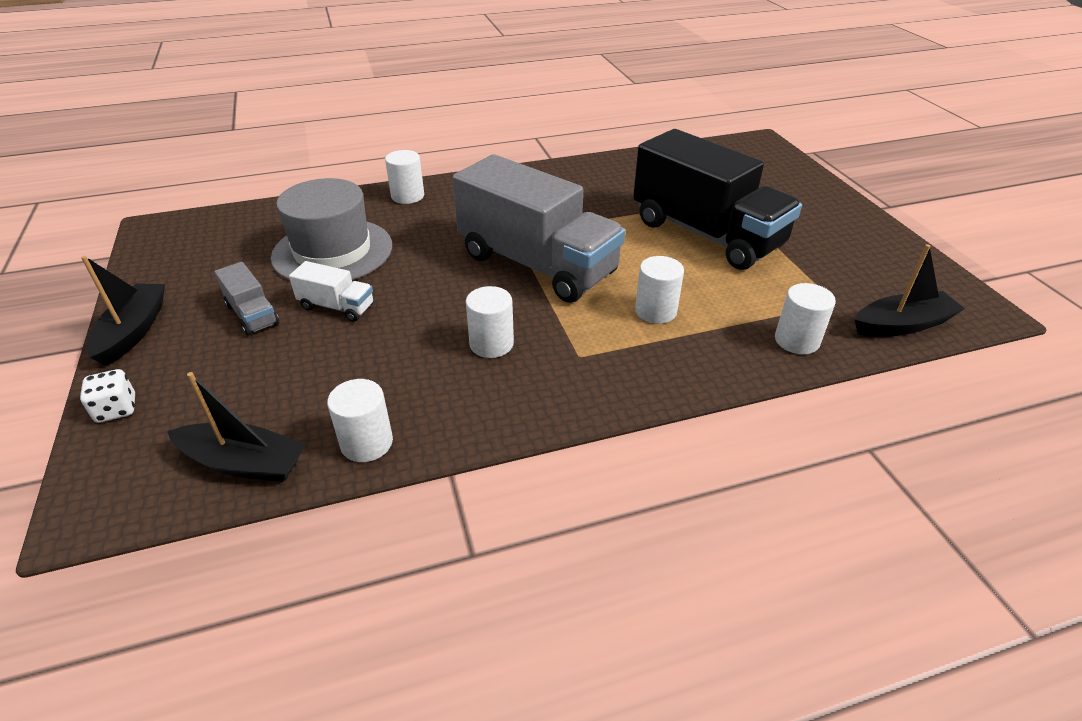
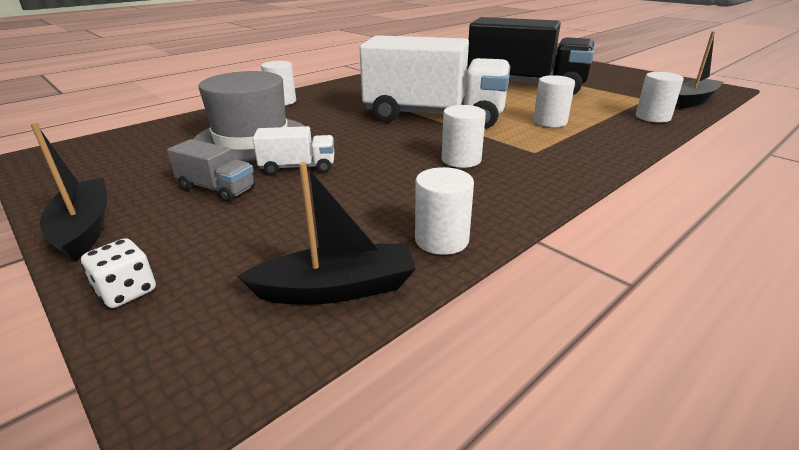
camera: 25 degrees left, 10 degrees down
grey truck [452,154,625,303] -> white truck [359,35,510,129]

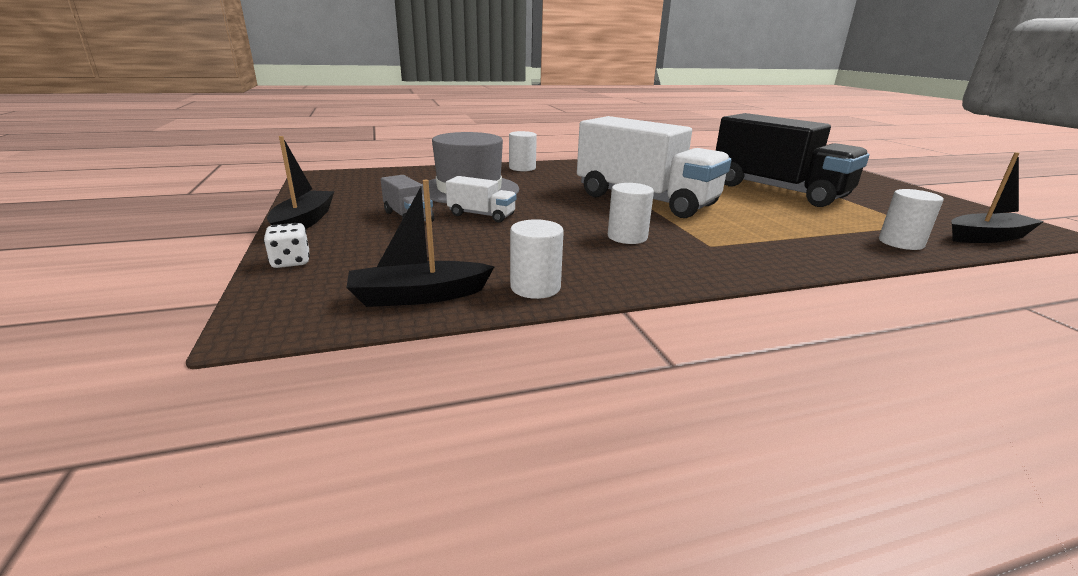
camera: 25 degrees right, 5 degrees down
black boat [237,162,416,305] -> black boat turned 150 degrees clockwise [346,180,495,307]
white cylinder [533,75,575,127] -> none

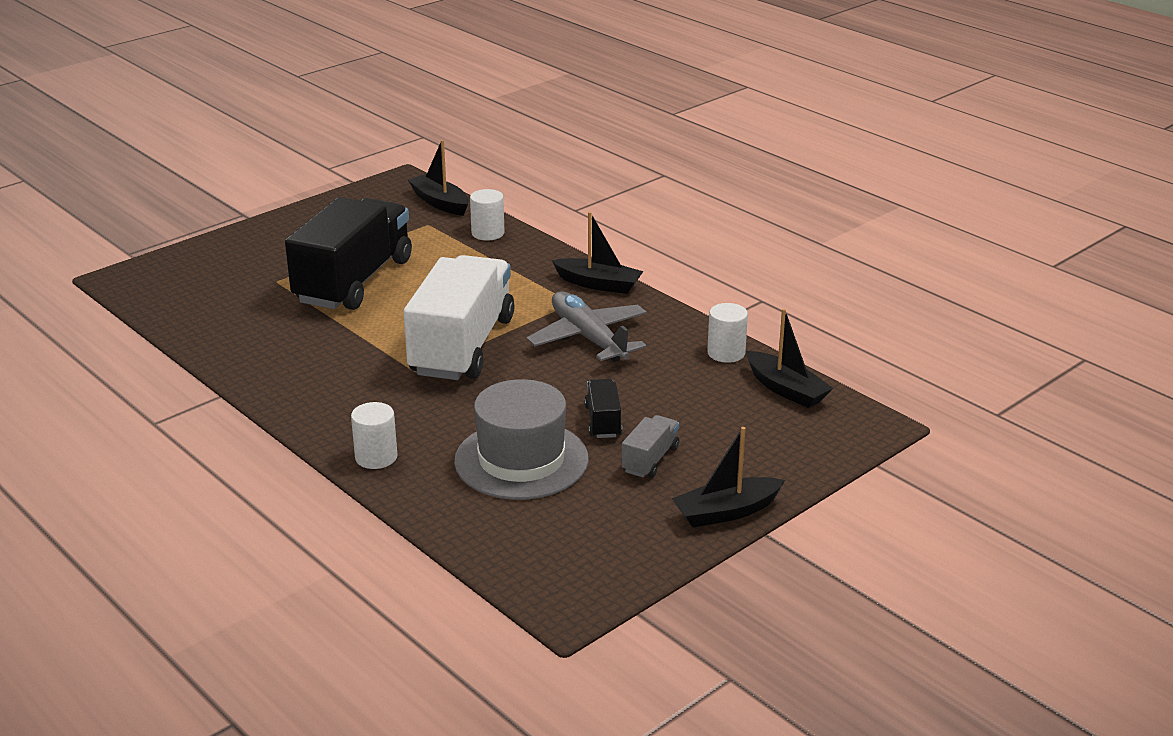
camera: 115 degrees left, 5 degrees up
white dice [264,223,310,268] -> none
white truck [446,176,516,223] -> black truck [585,379,622,438]
white cylinder [608,183,654,244] -> grey plane [527,291,647,362]
none -> black boat [552,212,644,294]

